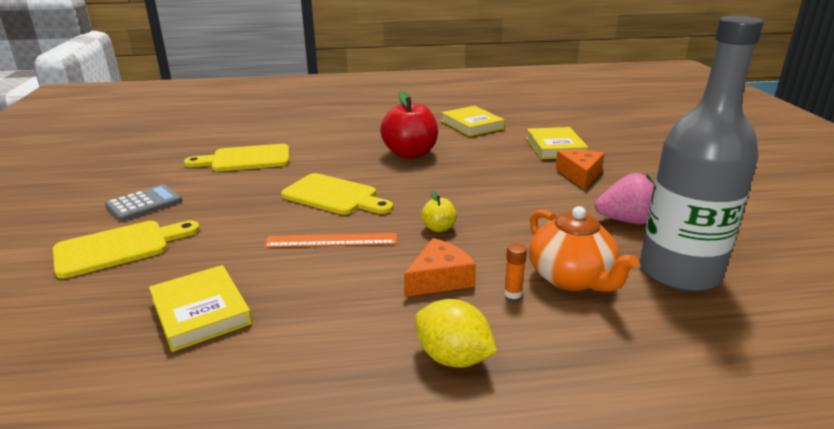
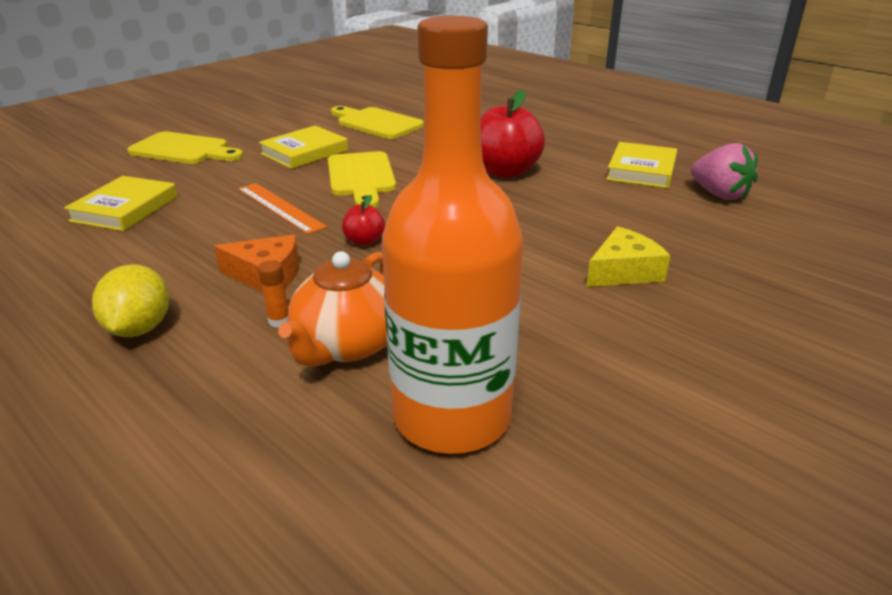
camera: 50 degrees right, 5 degrees up
grey calculator [105,184,182,221] -> none
yellow apple [421,190,457,232] -> red apple [342,195,385,246]
yellow book [526,127,589,159] -> yellow book moved to [259,126,348,169]
orange cheese [556,150,605,190] -> yellow cheese [586,226,670,287]
pink strawberry [595,173,654,224] -> pink strawberry moved to [691,143,758,200]
grey bottle [640,16,764,292] -> orange bottle [382,16,524,454]

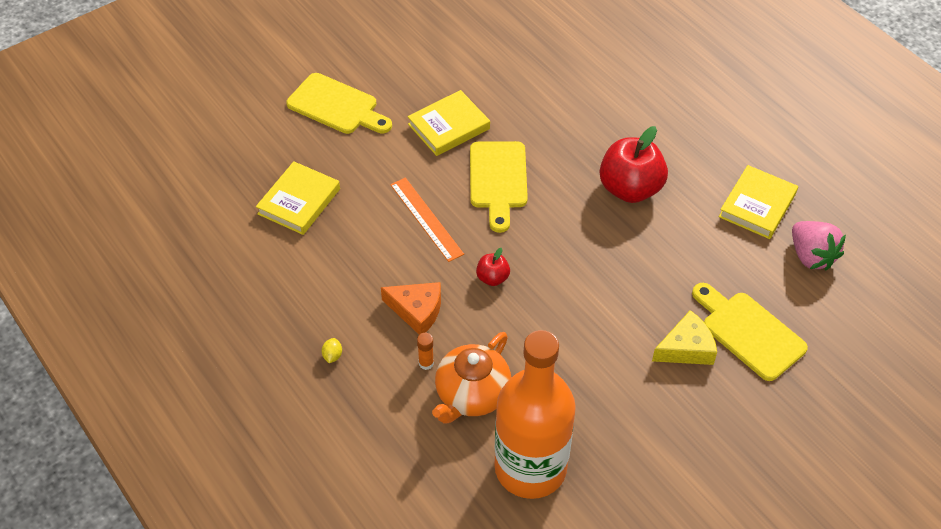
camera: 10 degrees right, 20 degrees up
yellow lemon [92,264,169,337] -> yellow lemon [322,338,342,363], size x0.44
yellow cutting board [331,106,424,139] -> yellow cutting board moved to [692,283,808,381]

